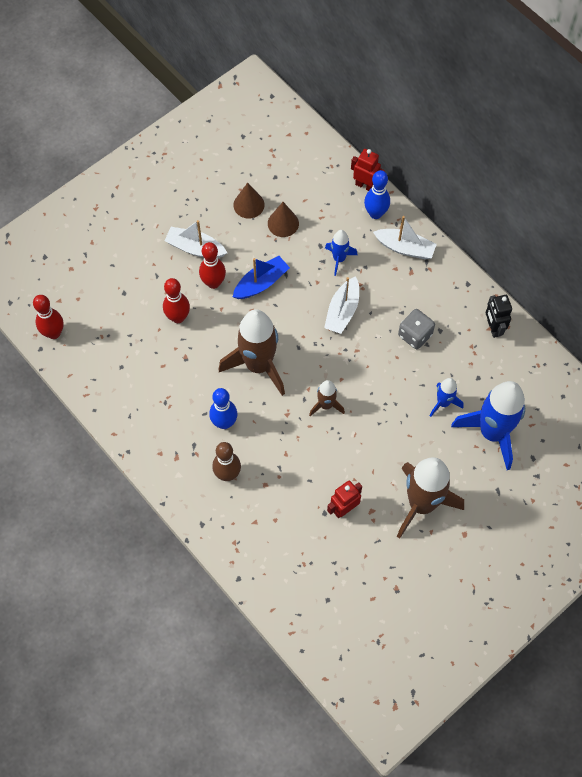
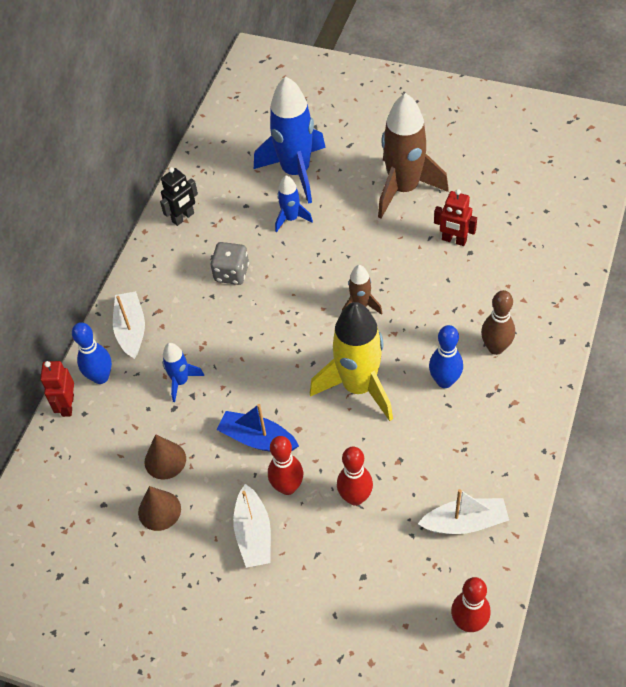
camera: 115 degrees left, 10 degrees down
brown rocket [218,309,285,396] -> yellow rocket [310,302,393,421]
white boat [324,276,359,334] -> white boat moved to [418,489,509,534]

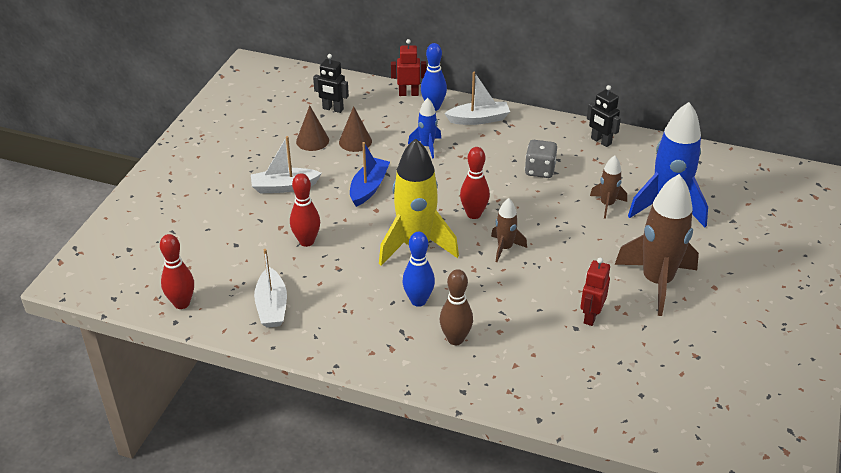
camera: 85 degrees right, 15 degrees down
red bowling pin [268,436,303,495] -> red bowling pin moved to [460,147,490,219]
blue rocket [275,175,313,232] -> brown rocket [590,155,627,219]
none -> black robot [313,54,349,113]

